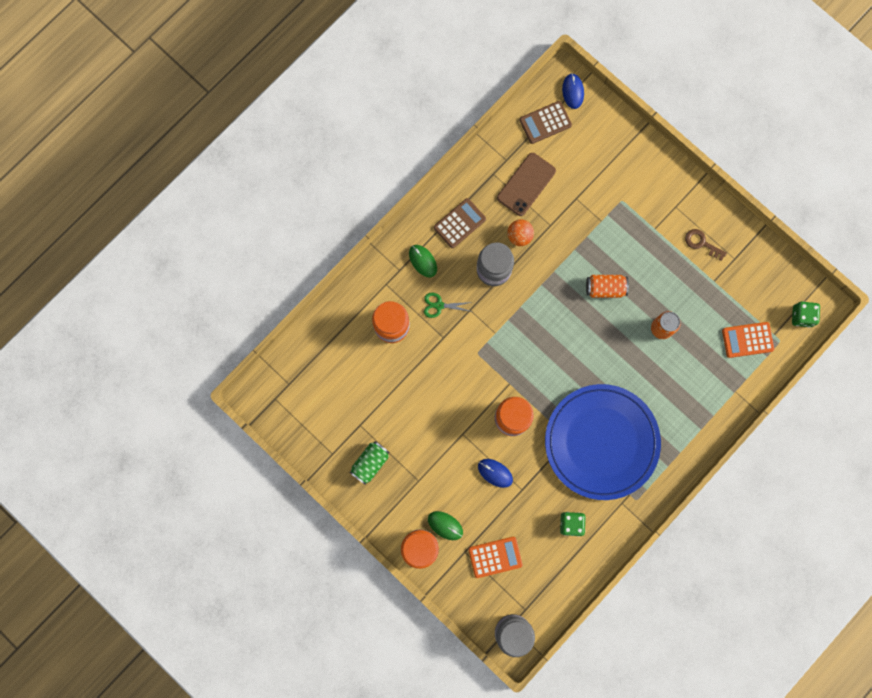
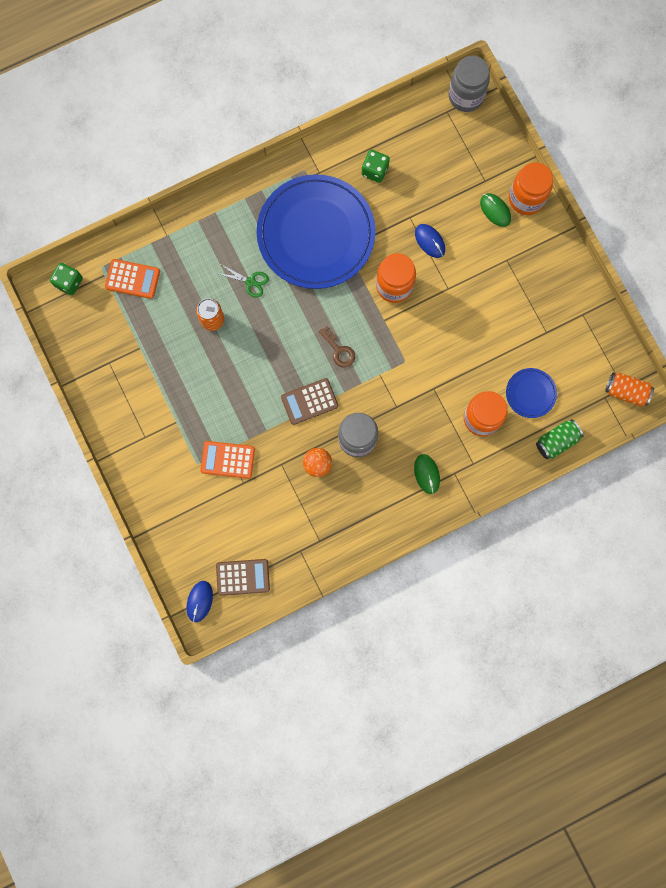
camera: 160 degrees left, 0 degrees up
green can [350,441,389,485] -> green can moved to [536,419,584,459]
green scissors [424,293,473,318] -> green scissors moved to [216,265,269,298]
brown calculator [434,198,486,248] -> brown calculator moved to [281,378,338,425]
orange calculator [468,537,523,578] -> orange calculator moved to [200,441,255,479]
brown phone [497,153,556,216] -> none
orange can [586,275,629,298] -> orange can moved to [605,373,654,407]
brown key [685,229,727,261] -> brown key moved to [319,326,355,368]
none -> blue plate [506,368,557,418]

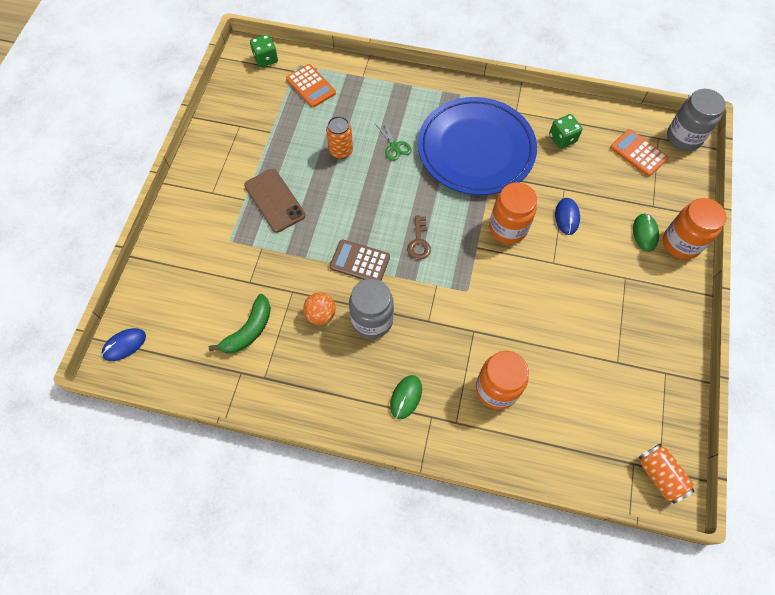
camera: 40 degrees right, 15 degrees down
orange calculator [200,441,255,479] -> orange calculator moved to [610,129,668,177]
brown calculator [216,559,270,596] -> none
blue plate [506,368,557,418] -> none
green can [536,419,584,459] -> none
none -> green banana [209,294,271,353]
none -> brown phone [244,169,306,232]

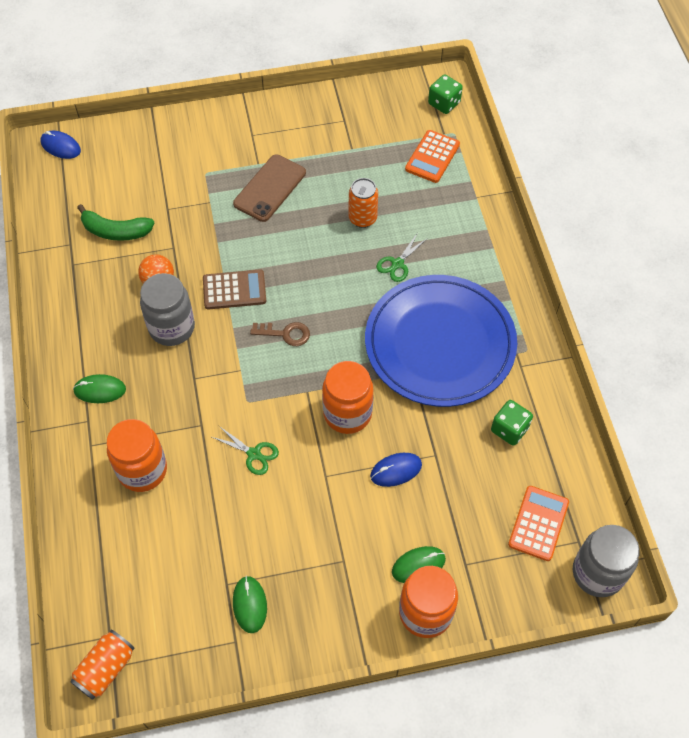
camera: 65 degrees right, 5 degrees down
brown calculator [330,239,390,281] -> brown calculator turned 90 degrees clockwise [203,269,266,310]
brown key [407,216,431,260] -> brown key turned 150 degrees counterclockwise [250,322,310,346]
none -> green scissors [212,426,279,475]
none -> green mouse [233,576,267,633]

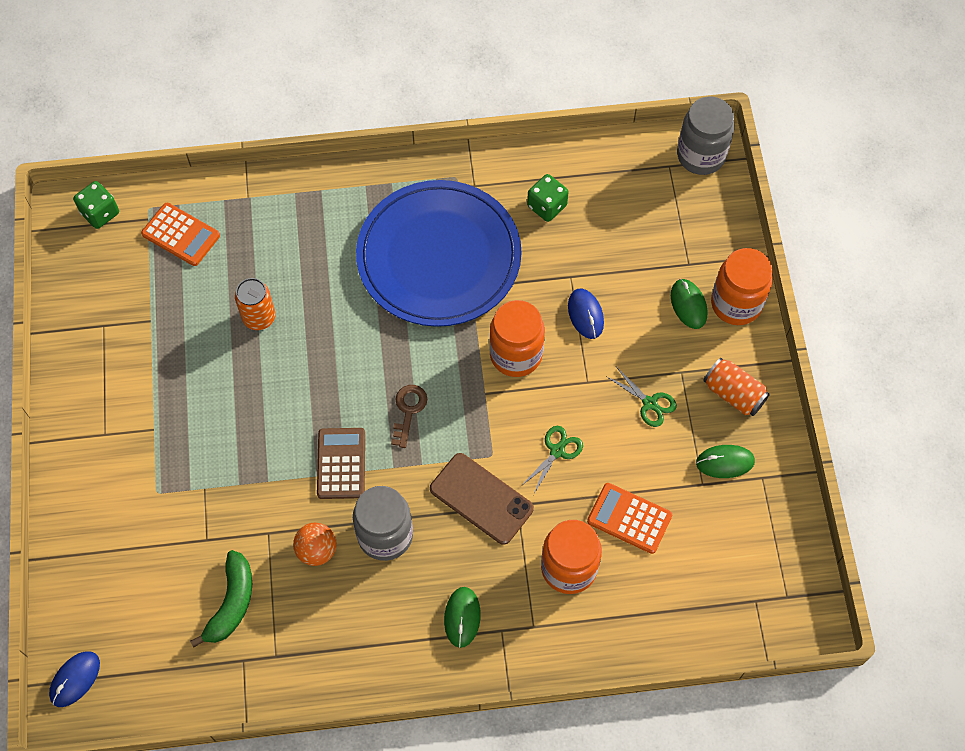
camera: 85 degrees left, 5 degrees up
orange can [70,630,135,700] -> orange can moved to [703,358,770,416]
brown phone [233,155,306,222] -> brown phone moved to [430,453,534,545]
green scissors [376,234,428,282] -> green scissors moved to [606,368,677,427]
orange calculator [508,486,569,561] -> orange calculator moved to [587,483,672,554]

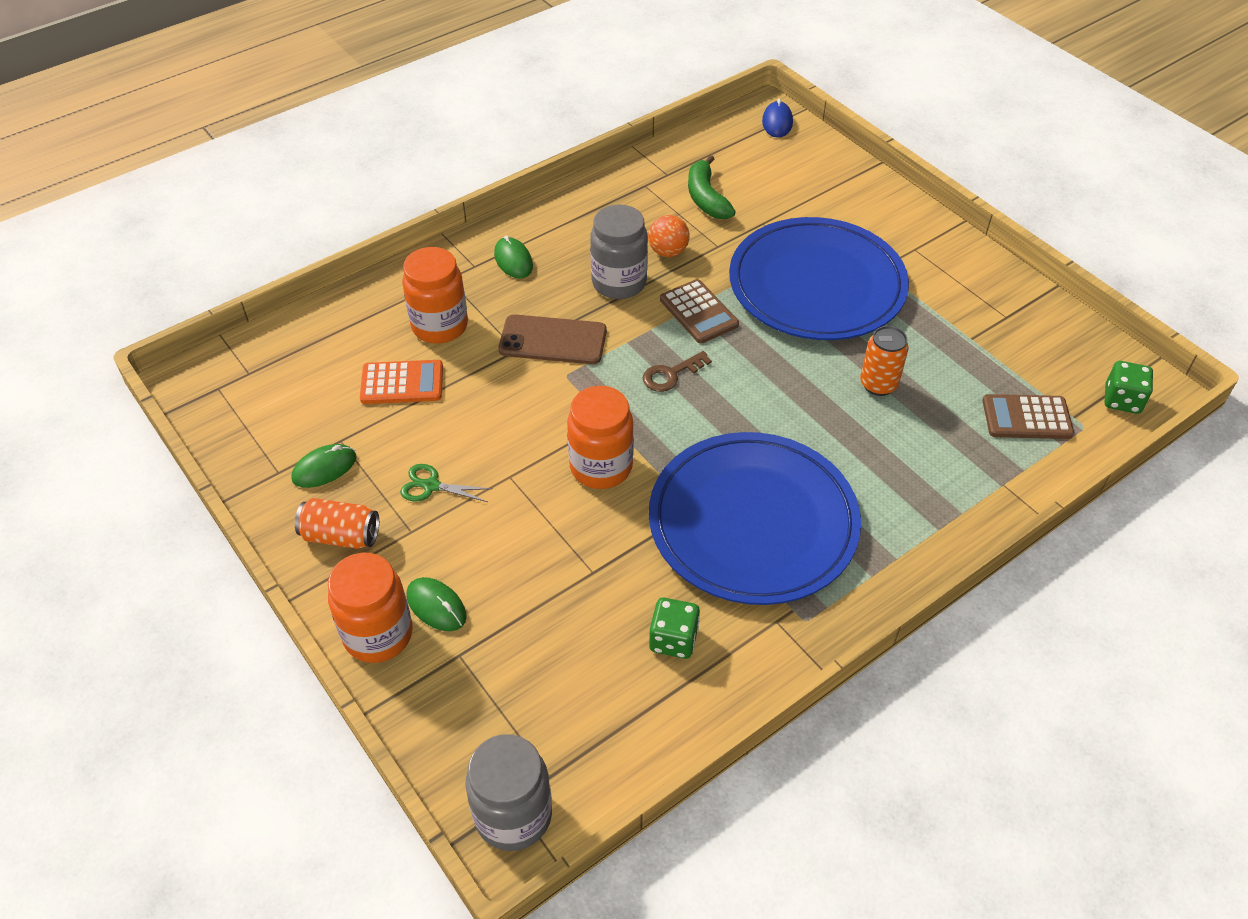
camera: 150 degrees right, 15 degrees down
orange calculator [141,203,220,266] -> brown calculator [982,394,1074,439]
brown key [391,385,427,448] -> brown key turned 75 degrees clockwise [643,351,712,392]
green scissors [521,426,583,493] -> none
blue mouse [568,289,604,339] -> none
none -> blue plate [729,217,909,340]

